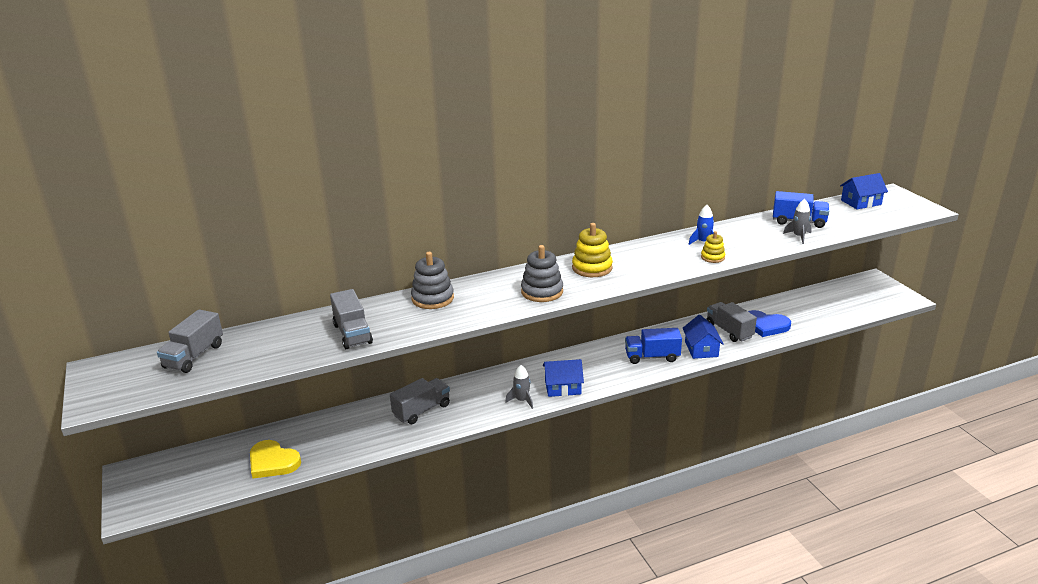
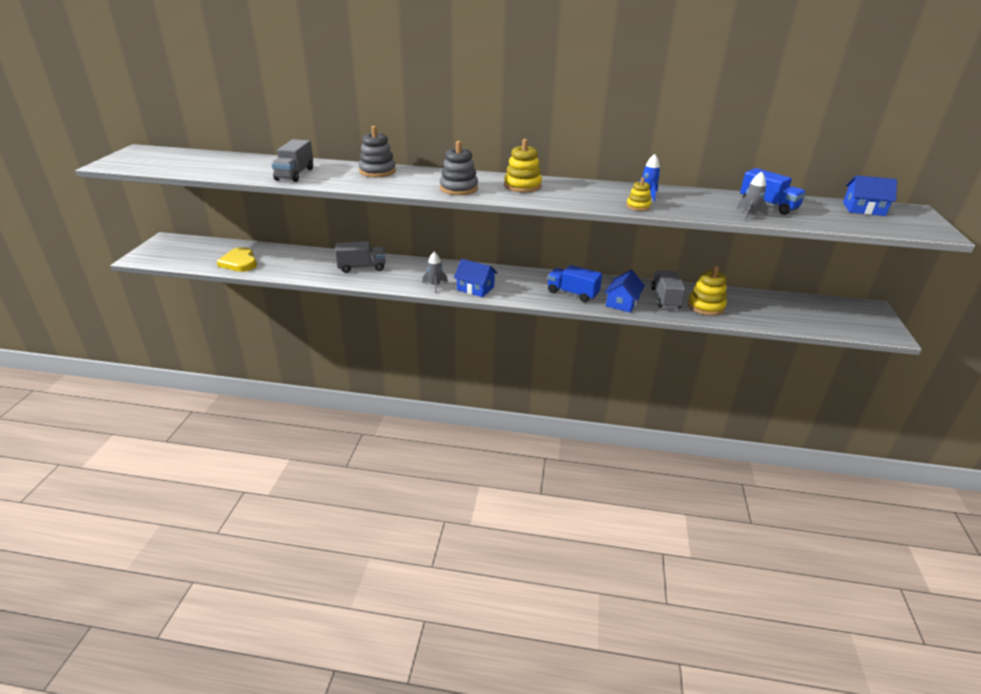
camera: 30 degrees right, 5 degrees up
grey truck [157,309,223,373] -> none
blue heart [748,310,791,337] -> yellow stacking toy [688,266,727,316]

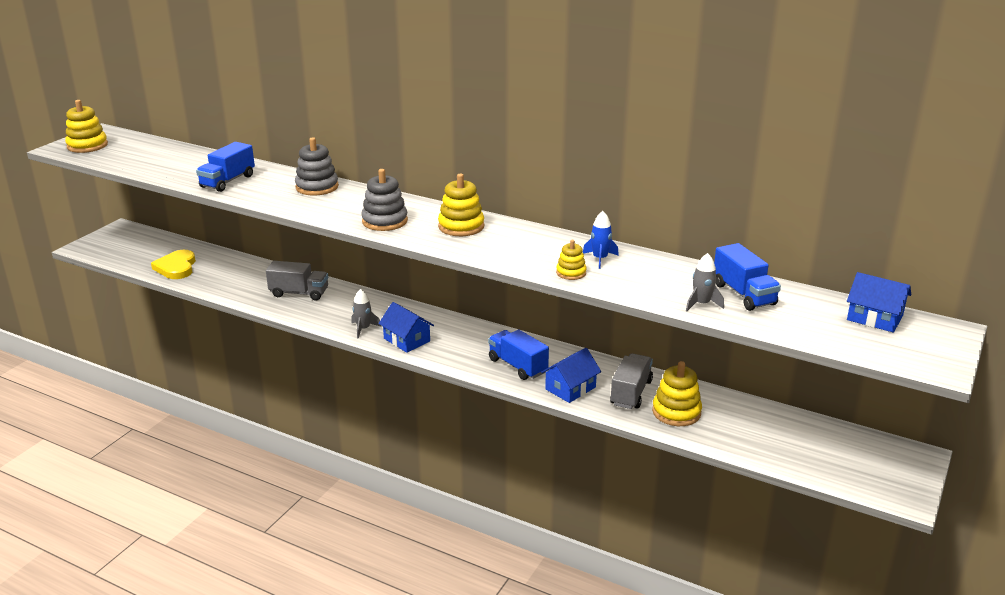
camera: 20 degrees right, 5 degrees down
grey truck [271,139,313,182] -> blue truck [196,142,255,192]
none -> yellow stacking toy [65,100,108,153]

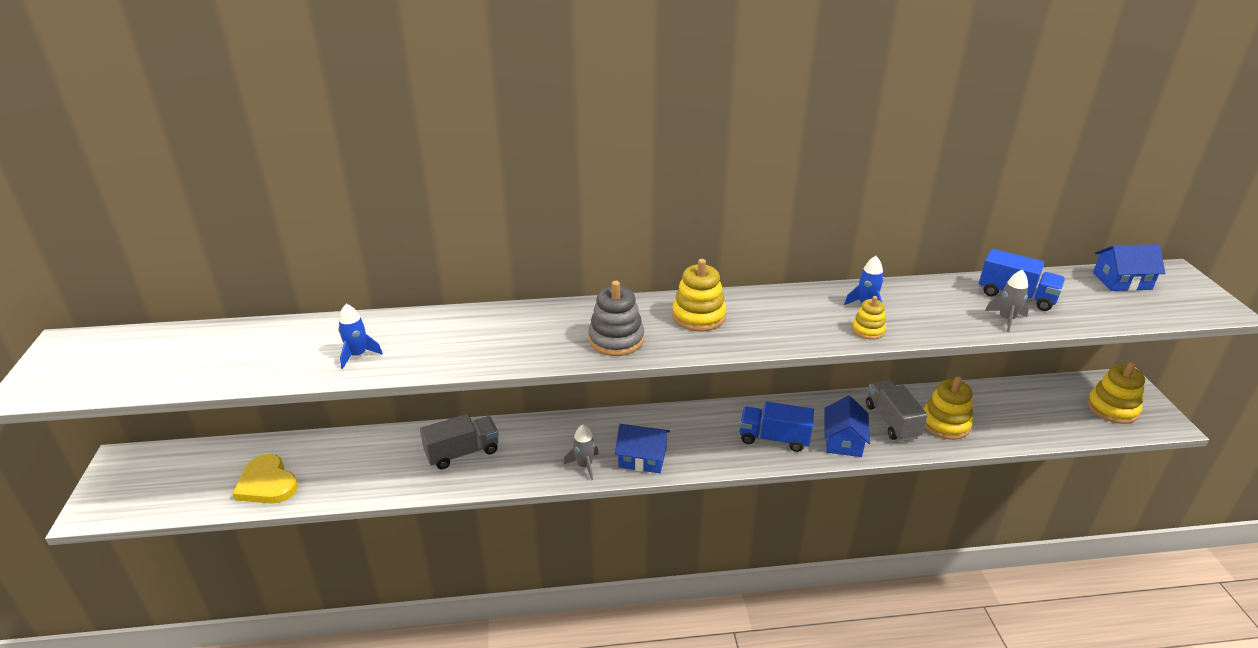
camera: 35 degrees left, 5 degrees up
yellow stacking toy [65,100,108,153] -> yellow stacking toy moved to [1087,362,1145,424]
blue truck [196,142,255,192] -> blue rocket [338,304,383,369]
grey stacking toy [295,137,339,195] -> none

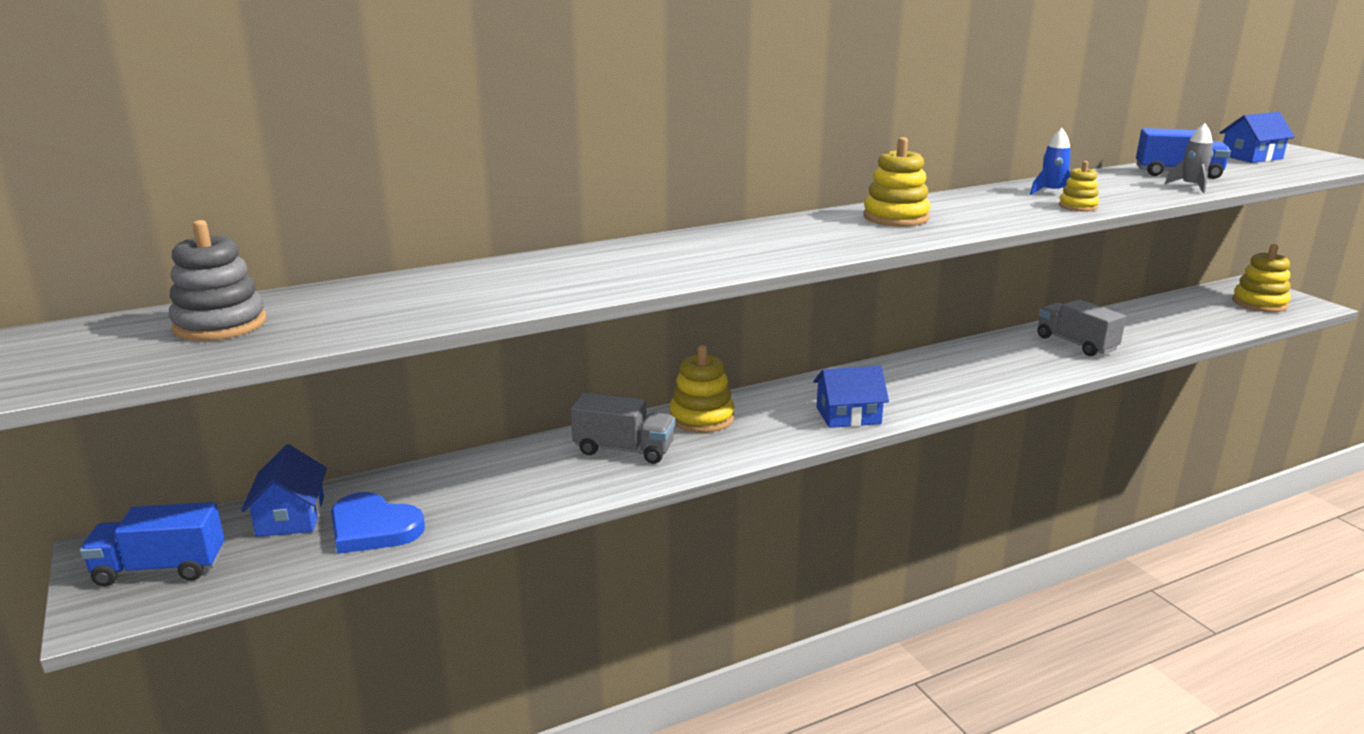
camera: 20 degrees left, 10 degrees down
yellow heart [232,454,298,504] -> blue heart [331,492,425,554]
blue rocket [338,304,383,369] -> none
grey truck [420,414,499,469] -> grey truck turned 60 degrees clockwise [571,392,675,464]
grey rocket [564,425,599,480] -> none
grey stacking toy [588,281,644,356] -> grey stacking toy moved to [169,220,266,341]
blue truck [740,402,814,452] -> blue truck moved to [79,502,225,586]
blue house [825,396,870,457] -> blue house moved to [241,444,327,537]
yellow stacking toy [923,376,973,440] -> yellow stacking toy moved to [670,345,734,433]

